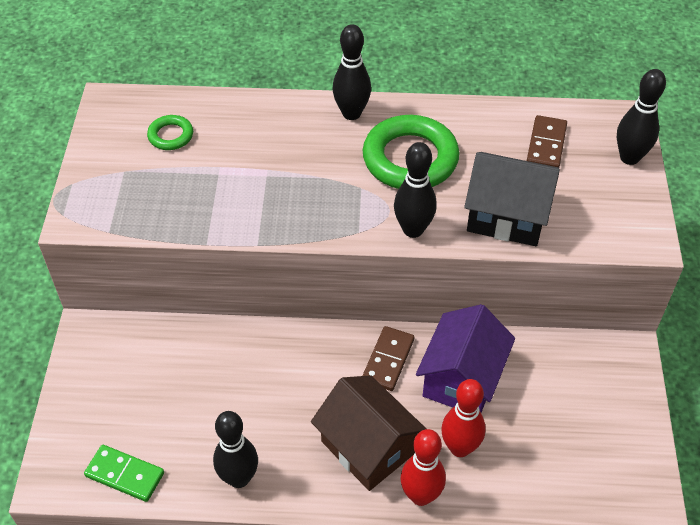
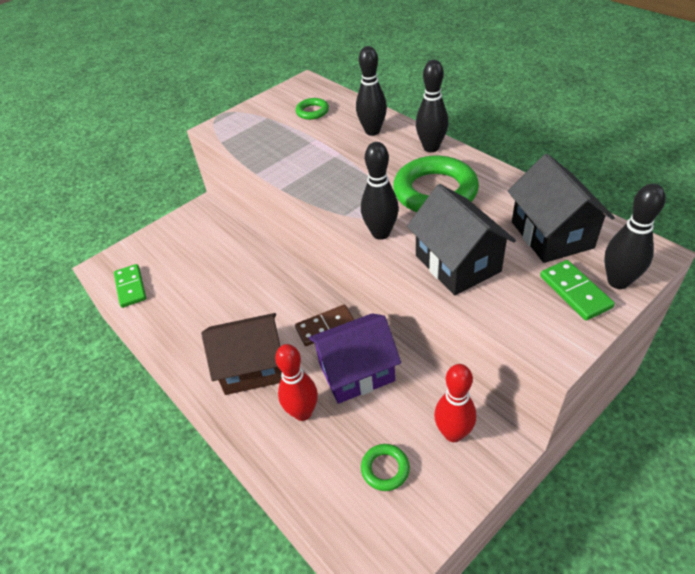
camera: 50 degrees right, 5 degrees down
black bowling pin [213,411,258,488] -> black bowling pin moved to [356,46,387,136]
brown house [311,375,426,491] -> brown house turned 75 degrees clockwise [201,313,282,395]
red bowling pin [400,429,446,506] -> red bowling pin moved to [434,364,476,442]
brown domino [527,115,567,168] -> black house [508,154,615,263]
none -> green ring [361,444,410,491]
none -> green domino [540,260,615,321]

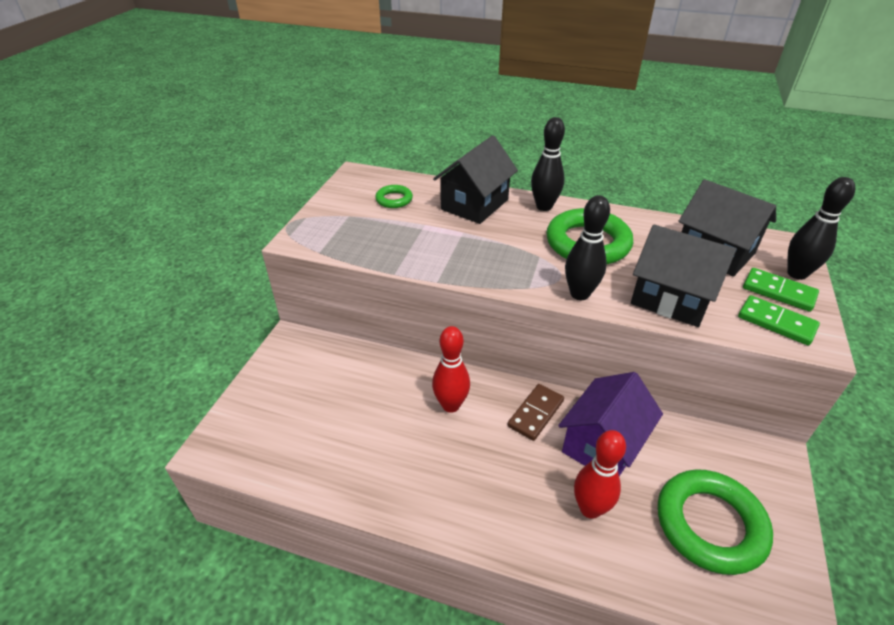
camera: 35 degrees left, 5 degrees down
green domino [114,264,146,308] -> green domino moved to [738,295,820,345]
brown house [201,313,282,395] -> none
black bowling pin [356,46,387,136] -> black house [433,135,518,224]
green ring [361,444,410,491] -> green ring [658,469,773,575], size x2.06
red bowling pin [434,364,476,442] -> red bowling pin moved to [432,326,470,413]

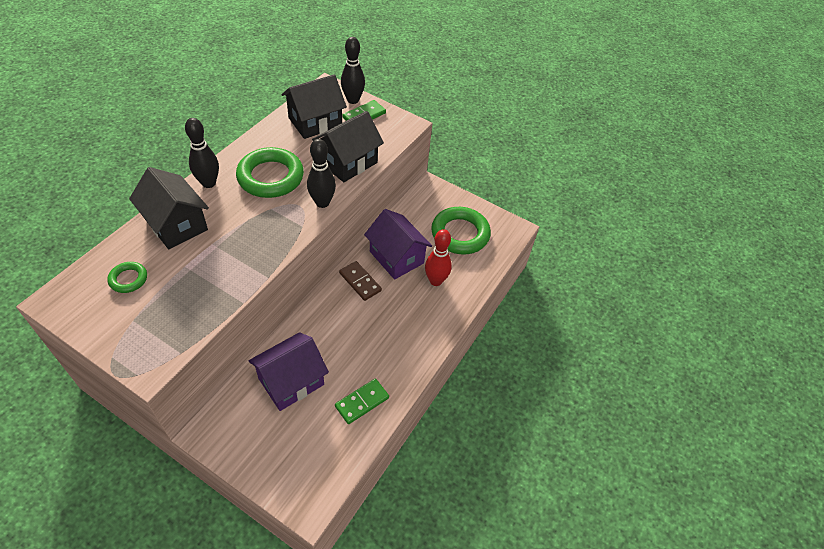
camera: 80 degrees left, 10 degrees up
red bowling pin [432,326,470,413] -> none
green domino [738,295,820,345] -> green domino moved to [335,379,389,424]
none -> purple house [248,332,329,411]

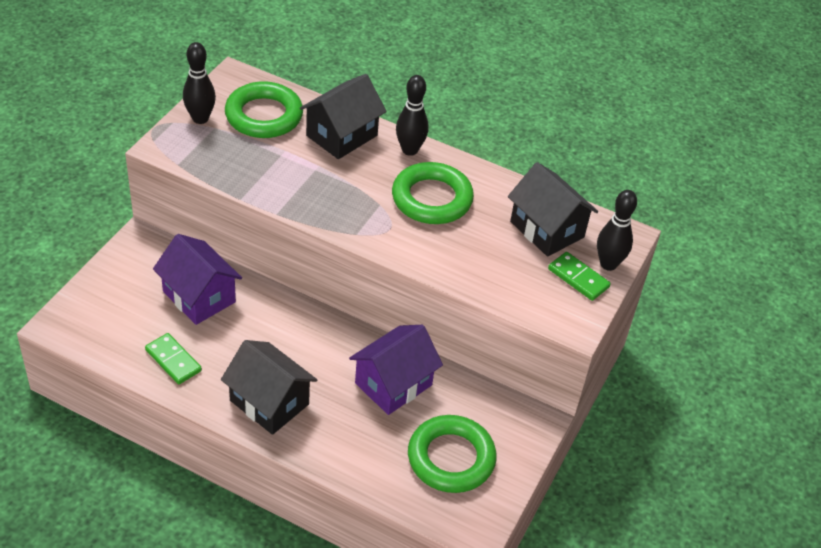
camera: 85 degrees right, 5 degrees down
green ring [107,262,147,293] -> green ring [225,81,303,138], size x2.06
black bowling pin [307,139,336,208] -> black bowling pin moved to [183,42,216,124]
black house [312,111,384,182] -> black house moved to [221,340,317,435]
brown domino [339,261,382,301] -> none
red bowling pin [425,229,452,286] -> none

